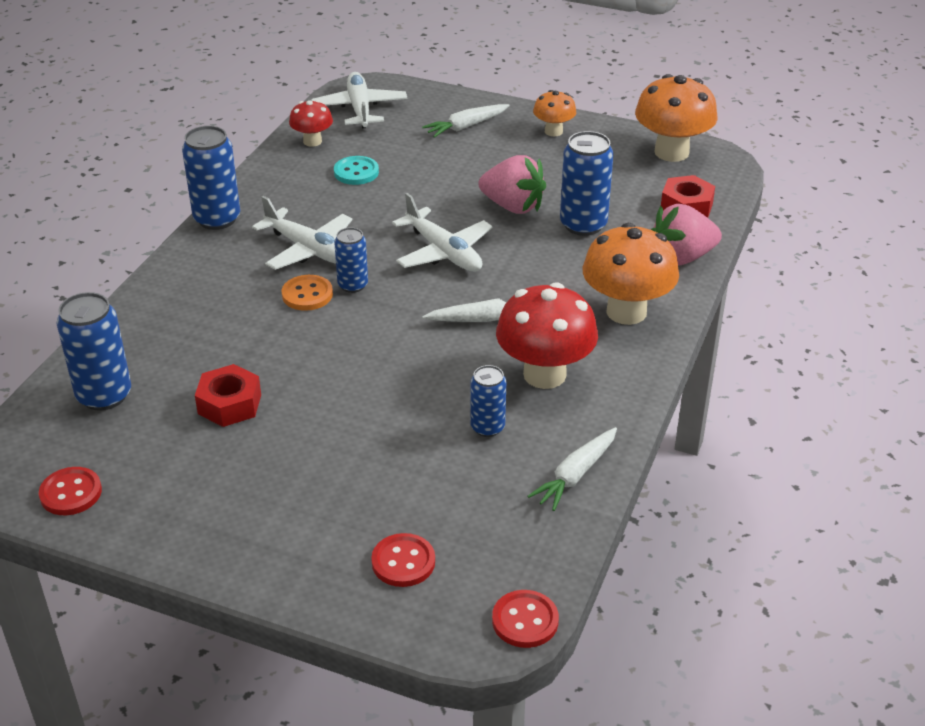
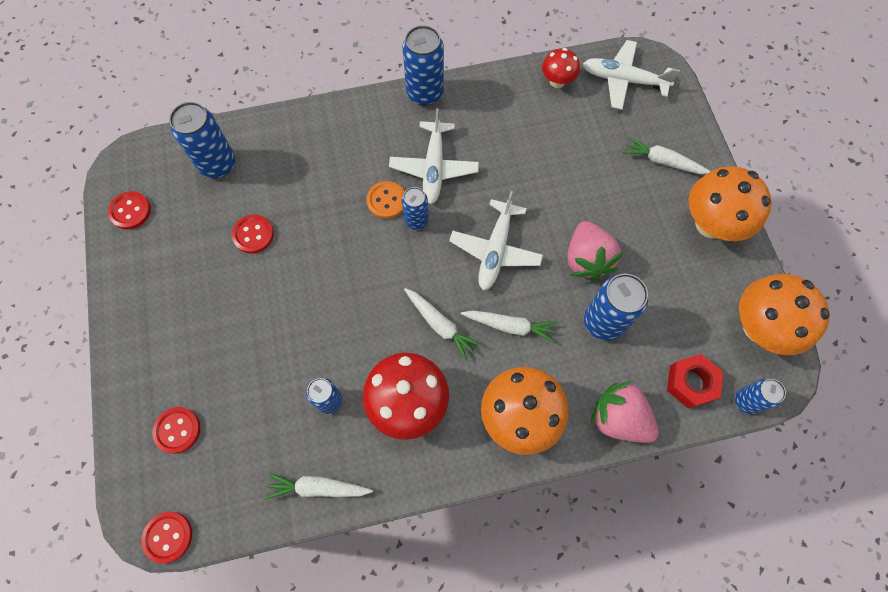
camera: 55 degrees right, 30 degrees up
red nut [195,364,261,427] -> red button [232,215,274,254]
white plane [311,72,407,128] -> white plane turned 120 degrees counterclockwise [583,40,680,110]
turquoise button [334,156,379,185] -> none
orange mushroom [533,90,576,137] -> orange mushroom [689,166,772,241], size x1.83
none -> white carrot [461,311,559,343]
none -> blue can [735,378,786,414]

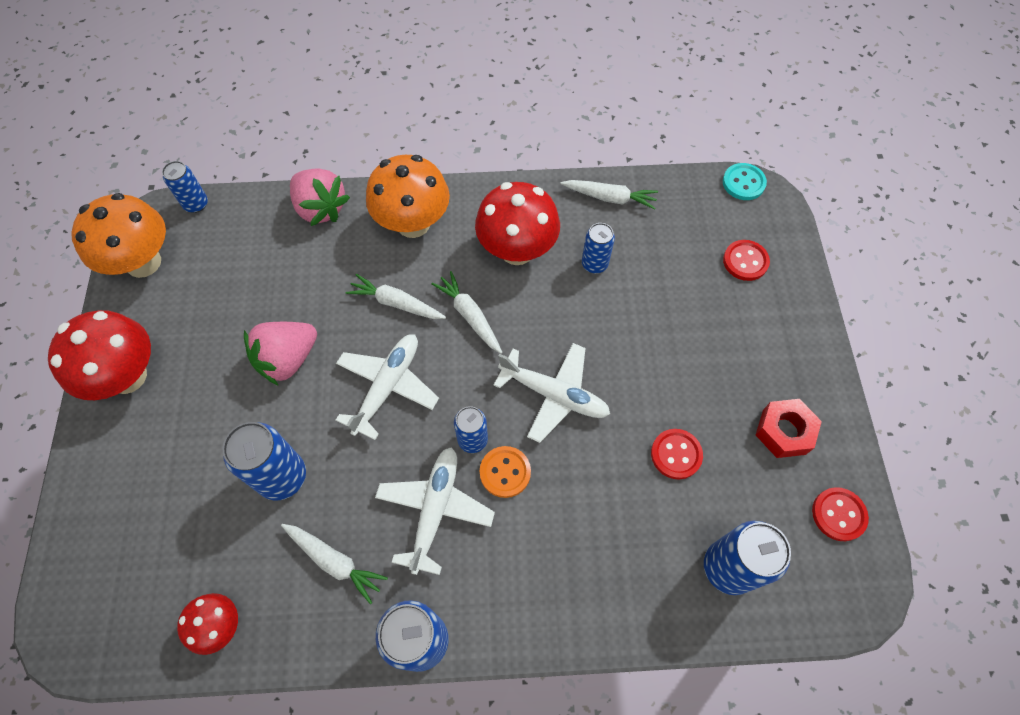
camera: 170 degrees left, 5 degrees down
red button [141,512,192,563] -> turquoise button [723,163,767,200]
pink strawberry [567,221,623,281] -> pink strawberry turned 135 degrees counterclockwise [244,322,317,386]
white plane [583,40,680,110] -> white plane moved to [494,343,610,443]
blue can [584,274,648,341] -> blue can moved to [222,422,306,500]
white carrot [623,136,711,174] -> white carrot moved to [281,524,388,604]
red nut [667,354,723,409] -> red nut moved to [756,399,822,458]
orange mushroom [689,166,772,241] -> red mushroom [48,310,151,400]

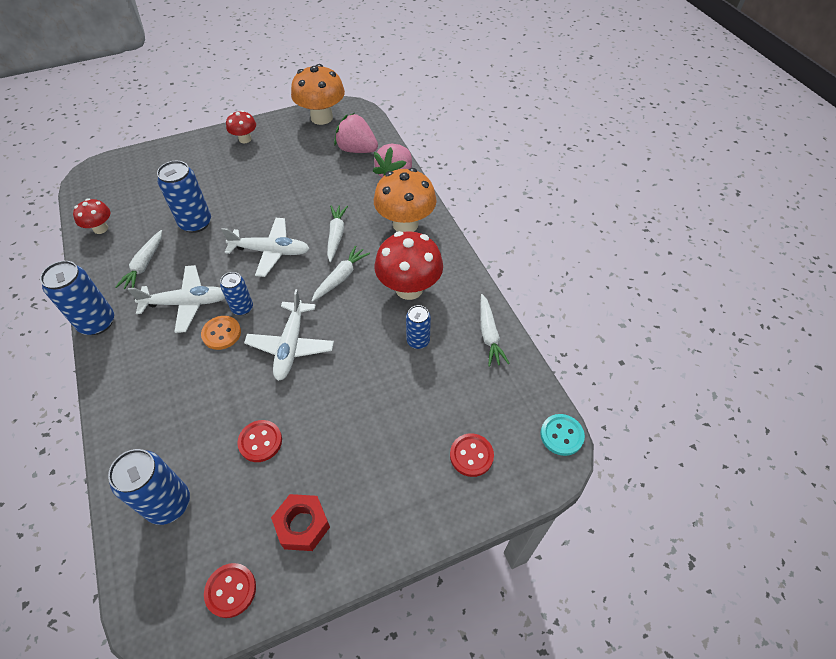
camera: 70 degrees right, 10 degrees down
red mushroom [48,310,151,400] -> red mushroom [226,110,256,143], size x0.55
blue can [162,161,208,213] -> none
pink strawberry [244,322,317,386] -> pink strawberry moved to [334,113,378,153]

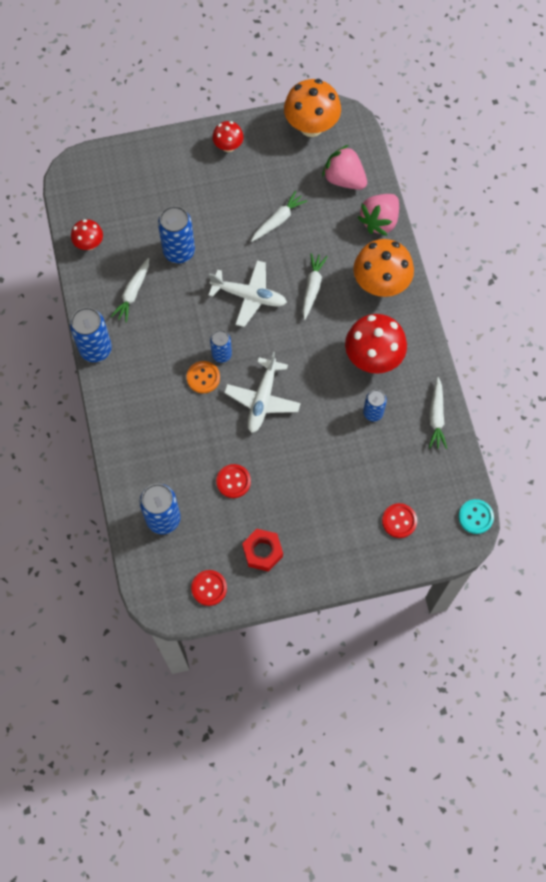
camera: 10 degrees right, 15 degrees up
white plane [128,265,225,333] -> none
white carrot [311,246,370,302] -> white carrot moved to [251,191,307,242]

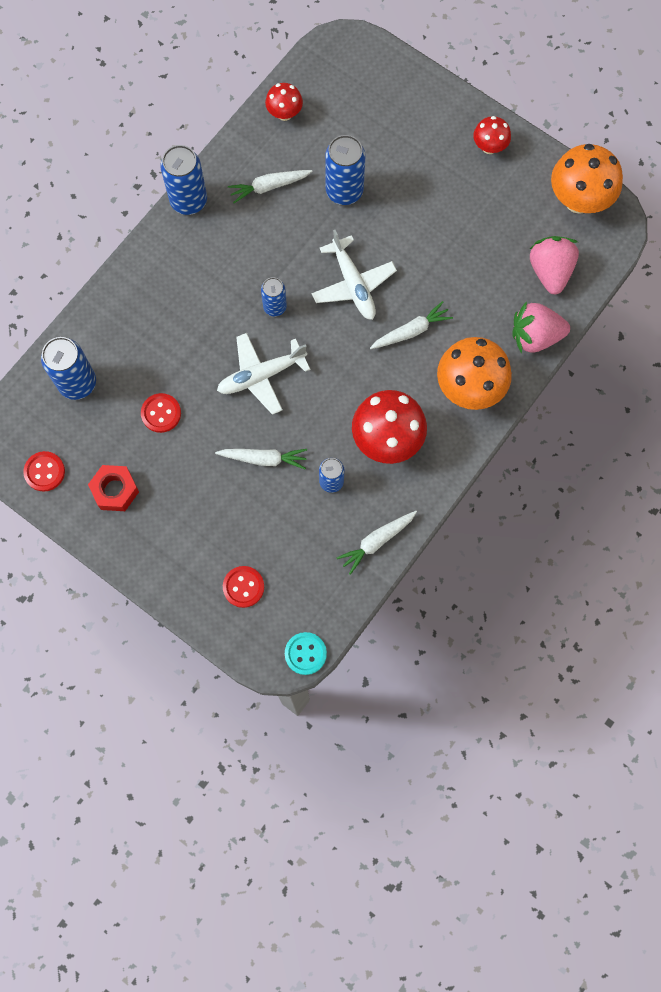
camera: 50 degrees right, 5 degrees up
orange button [187,361,220,393] -> none
white carrot [251,191,307,242] -> white carrot moved to [215,449,307,469]

